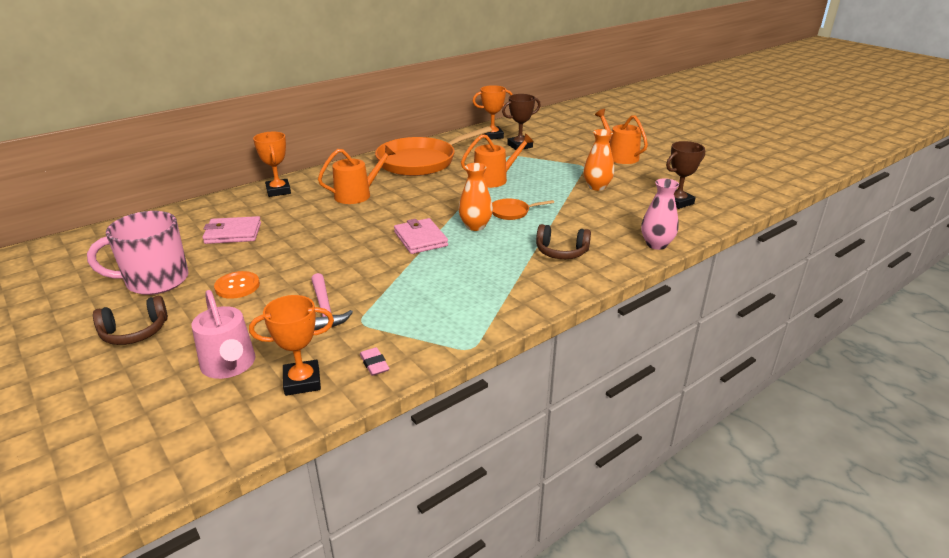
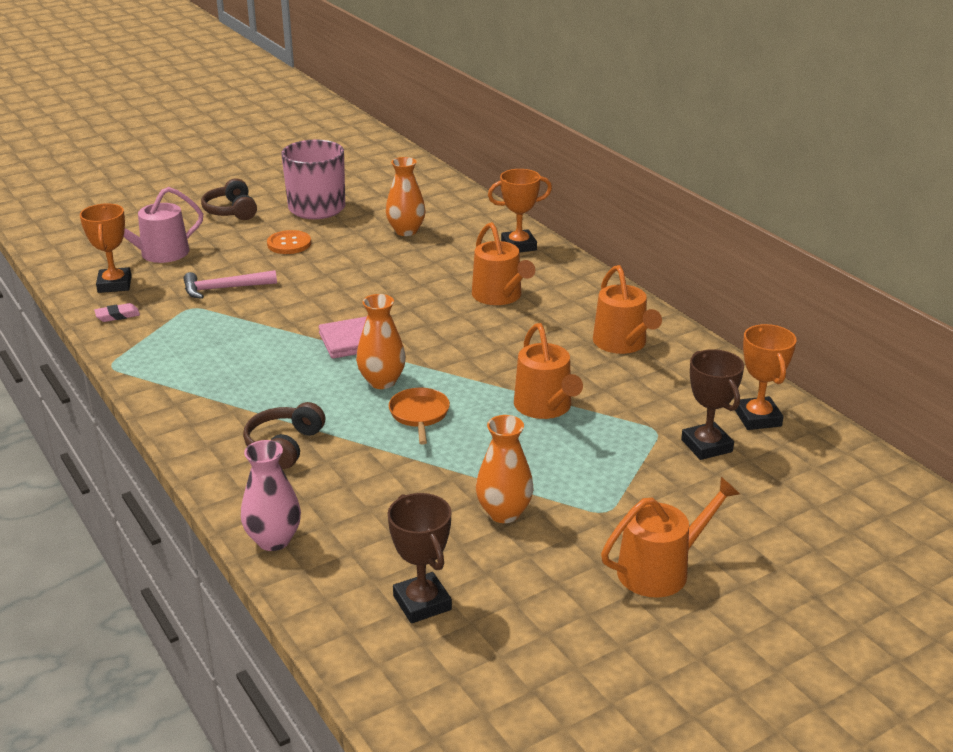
camera: 95 degrees right, 0 degrees up
pink wallet [202,216,261,244] -> orange vase [386,157,426,236]
orange pan [375,126,492,176] -> orange watering can [593,265,662,354]

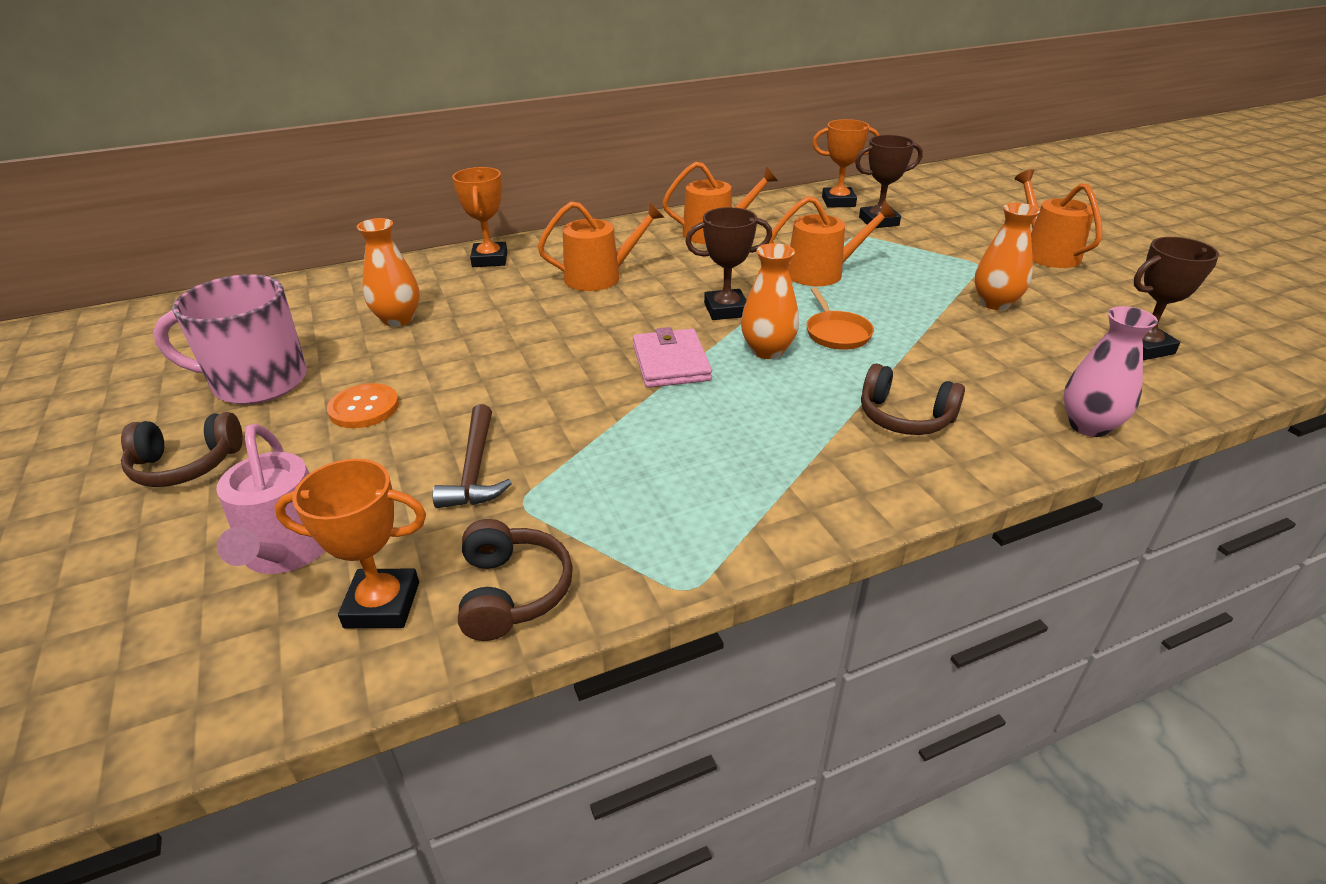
camera: 80 degrees left, 5 degrees up
pink eraser [94,303,140,322] -> brown headphones [458,519,573,641]
pink hammer [183,270,277,299] -> brown hammer [432,404,512,508]
orange pan [389,388,450,445] -> orange pan turned 105 degrees counterclockwise [806,287,874,350]
none -> brown trophy [685,207,772,320]

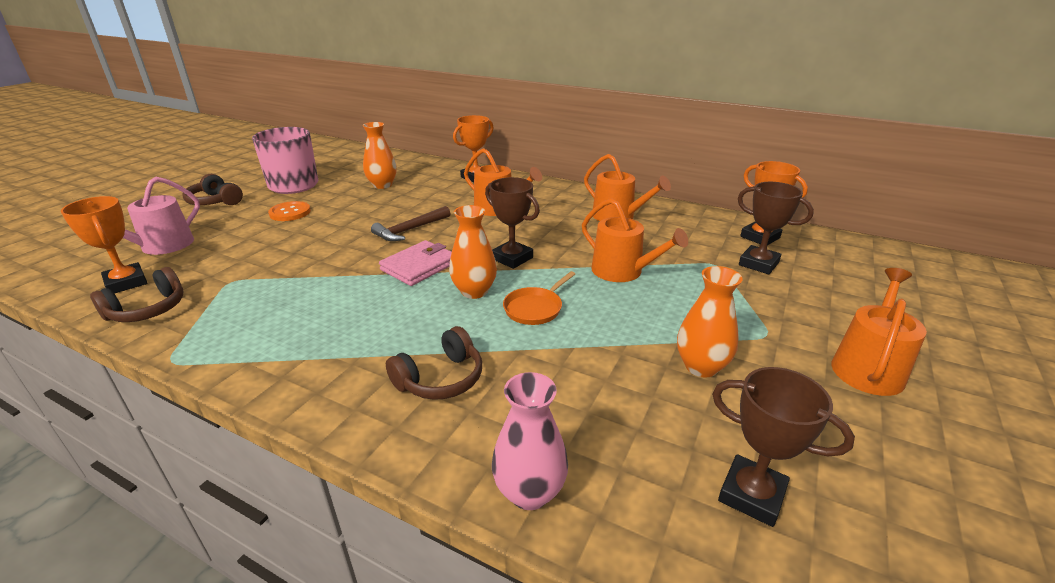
camera: 50 degrees right, 5 degrees down
brown hammer [432,404,512,508] -> brown hammer moved to [371,206,450,241]
brown headphones [861,363,965,435] -> brown headphones turned 120 degrees counterclockwise [386,326,482,400]

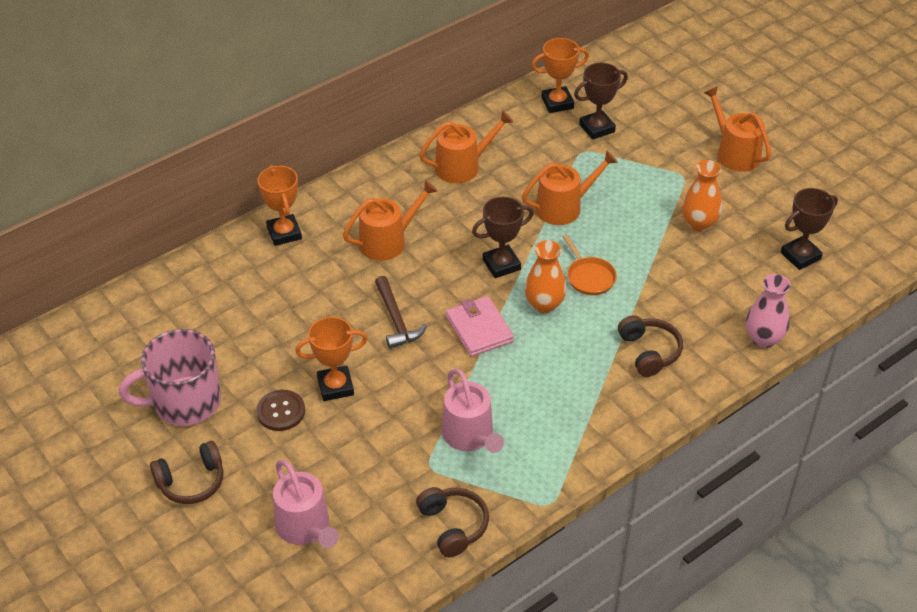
camera: 65 degrees left, 15 degrees up
orange trophy [61,196,148,294] -> orange trophy moved to [295,317,367,401]
orange button [268,201,311,221] -> brown button [256,390,305,431]
orange vase [363,122,397,189] -> none
none -> pink watering can [441,369,504,453]

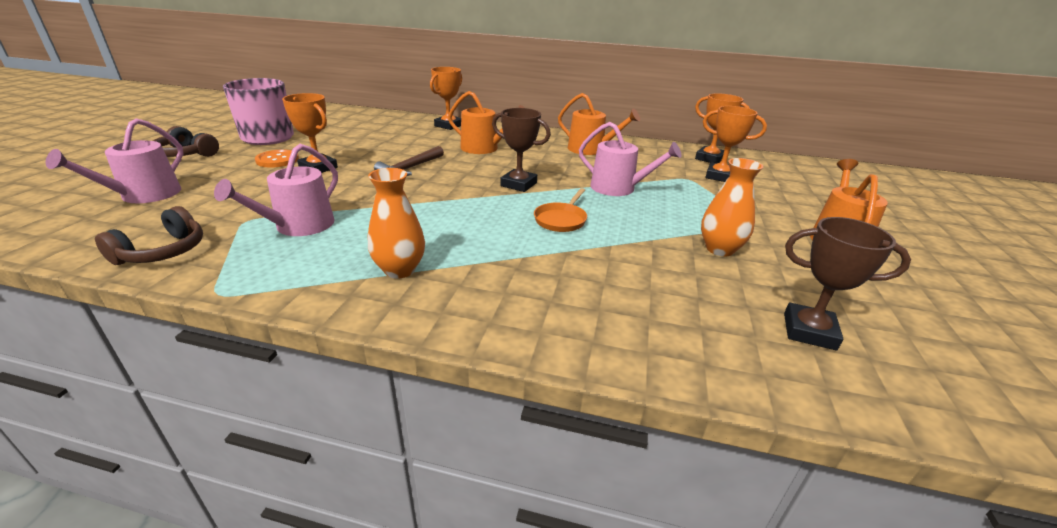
camera: 50 degrees right, 15 degrees down
brown button [256,390,305,431] -> orange button [255,149,299,168]
pink wallet [446,296,514,357] -> none
orange watering can [522,150,618,225] -> pink watering can [579,122,682,196]
orange vase [524,240,567,313] -> orange vase moved to [368,168,425,279]
brown trophy [574,63,628,140] -> orange trophy [703,106,767,182]
brown headphones [618,315,683,377] -> none
pink vase [746,274,791,348] -> none

